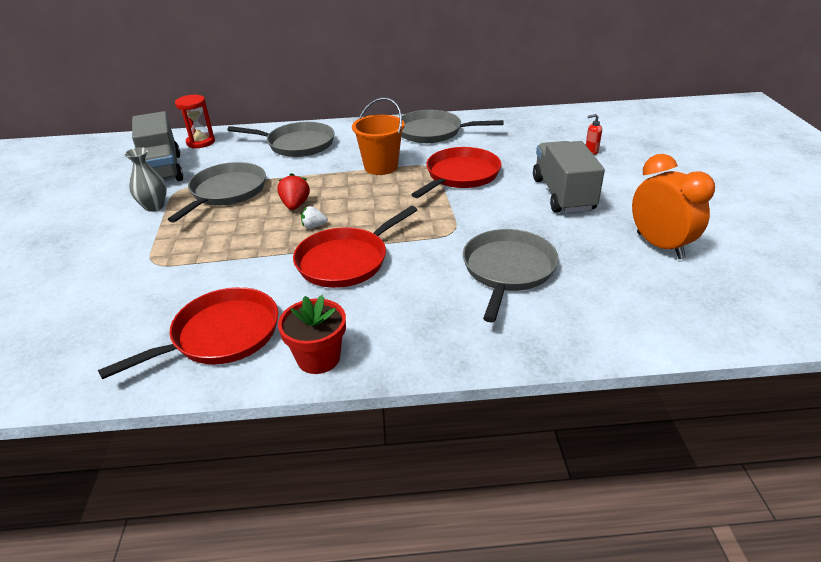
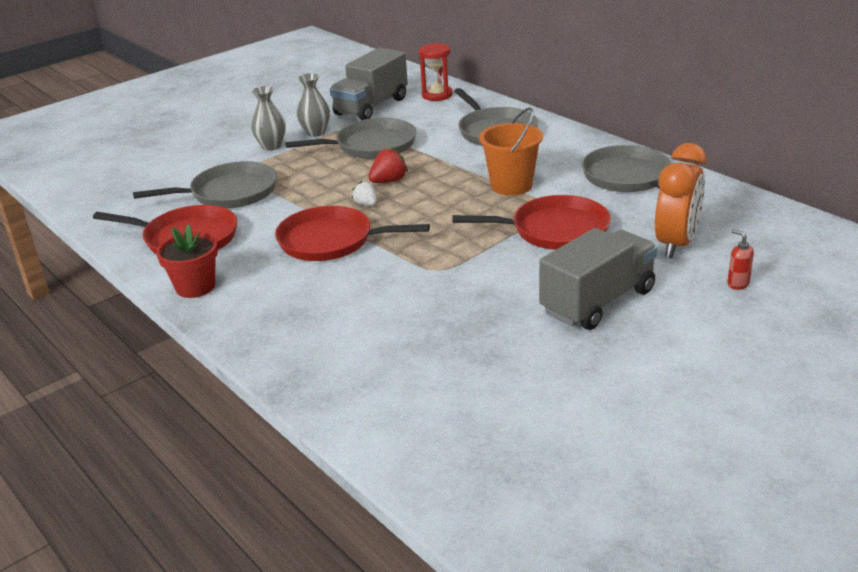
camera: 55 degrees right, 5 degrees down
grey pan [463,229,559,323] -> grey pan moved to [133,161,277,208]
orange clock [632,154,715,259] -> orange clock moved to [655,143,707,258]
none -> grey vase [251,86,286,151]

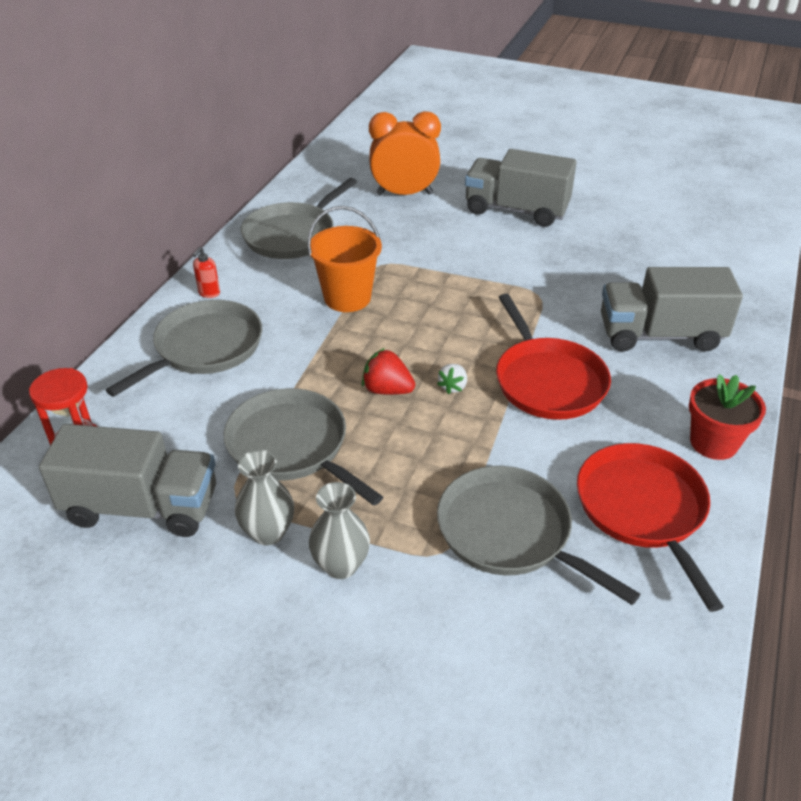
camera: 120 degrees left, 10 degrees up
red pan [453,195,611,250] -> none
red soap dispenser [727,229,754,290] -> red soap dispenser moved to [193,247,220,298]
none -> grey truck [601,267,743,352]

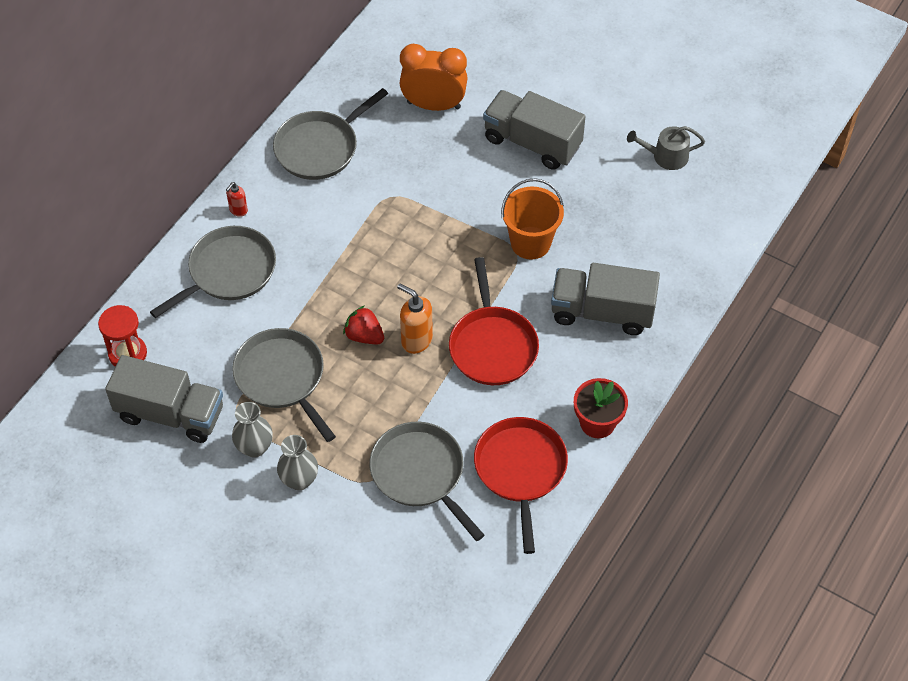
camera: 10 degrees right, 15 degrees up
orange bucket [307,206,382,312] -> orange bucket moved to [501,179,564,259]
white strawberry [437,364,467,394] -> orange soap dispenser [397,283,433,354]
none -> grey watering can [627,126,705,170]

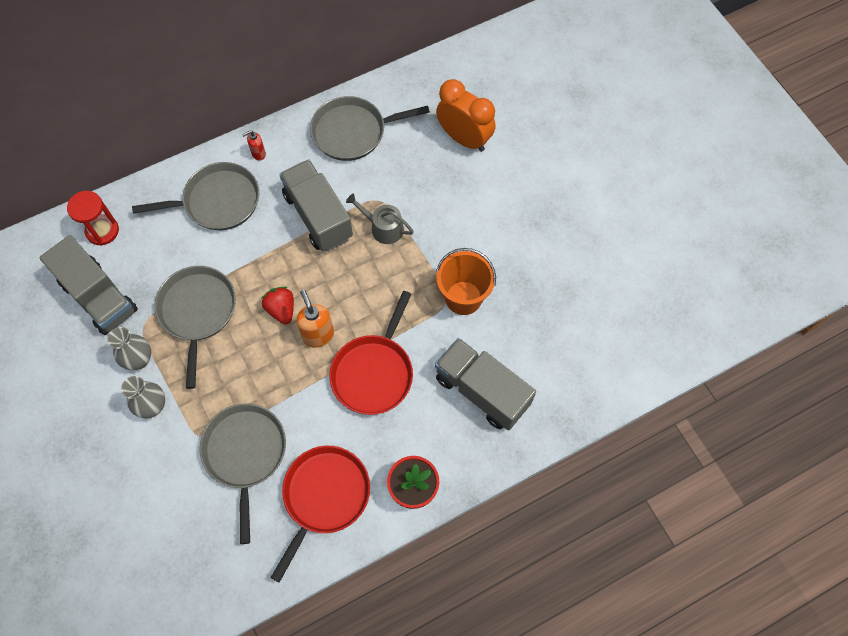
camera: 30 degrees right, 10 degrees up
grey truck [483,90,586,170] -> grey truck moved to [279,159,353,251]
grey watering can [627,126,705,170] -> grey watering can moved to [346,194,414,244]

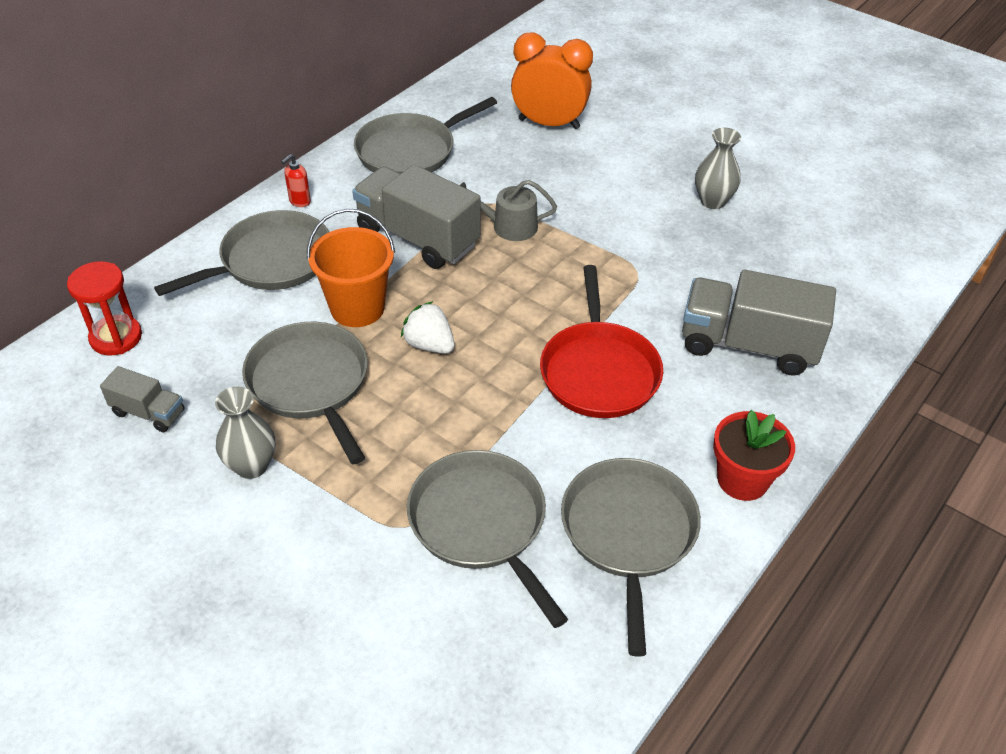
camera: 25 degrees left, 20 degrees down
grey truck [39,235,138,335] -> grey truck [100,366,184,432], size x0.50
grey vase [121,376,165,419] -> grey vase moved to [695,128,741,209]
red strawberry [261,287,294,324] -> white strawberry [401,301,455,354]
red pan [271,446,370,583] -> grey pan [561,458,701,657]
orange soap dispenser [296,289,334,348] -> none
orange bucket [436,248,496,315] -> orange bucket moved to [307,209,395,327]

